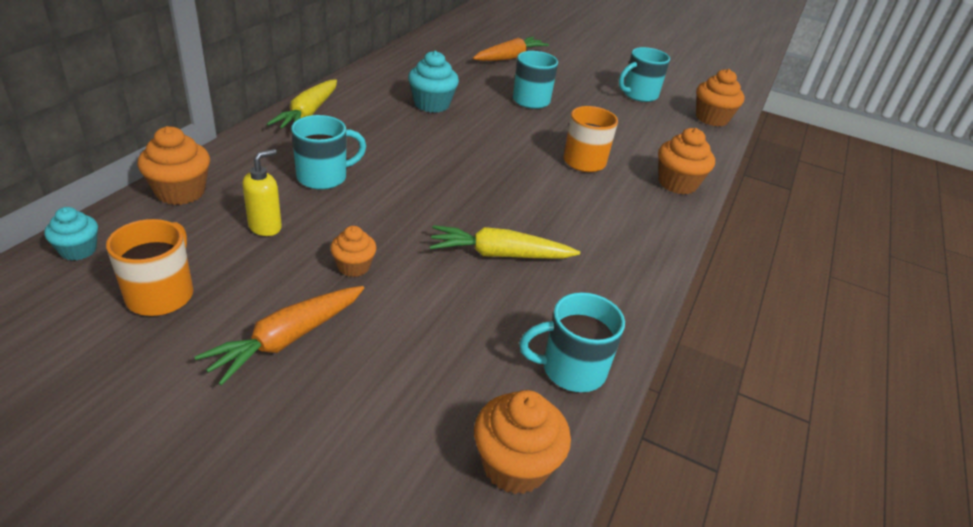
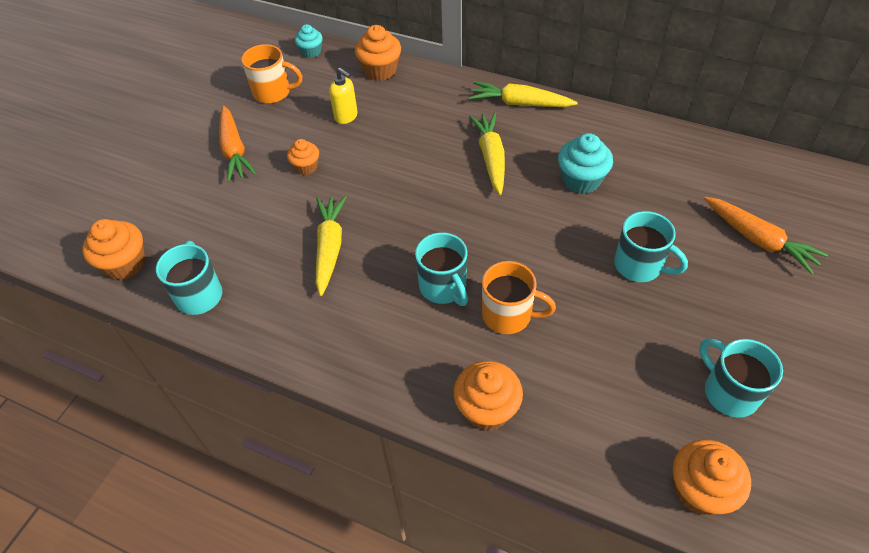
camera: 95 degrees right, 15 degrees up
orange carrot [195,286,364,386] -> orange carrot turned 150 degrees counterclockwise [219,106,256,182]
turquoise mug [291,115,366,190] -> turquoise mug moved to [415,232,468,306]
none -> yellow carrot [469,113,505,195]

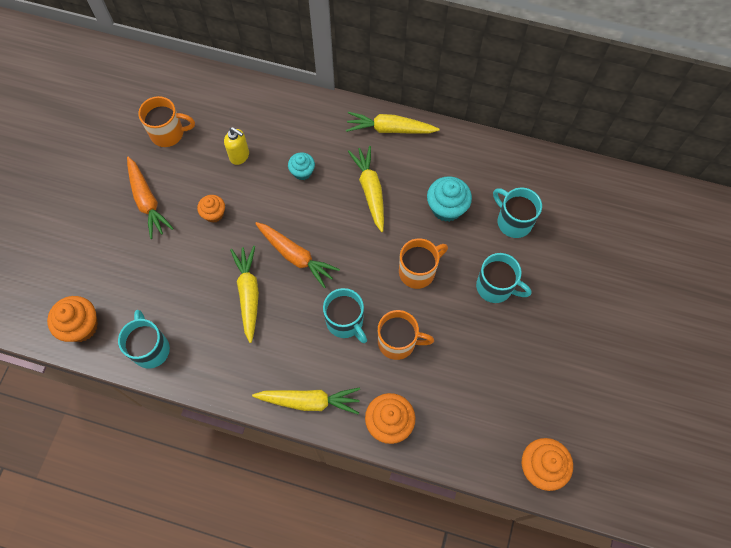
camera: 10 degrees left, 15 degrees up
turquoise cupcake [295,24,323,58] -> turquoise cupcake moved to [288,152,315,180]
orange cupcake [355,25,401,81] -> none
turquoise mug [699,339,783,418] -> turquoise mug moved to [493,188,542,238]
orange carrot [704,197,828,275] -> orange carrot moved to [255,222,340,288]
none -> yellow carrot [252,387,360,414]
none -> orange mug [399,238,448,289]

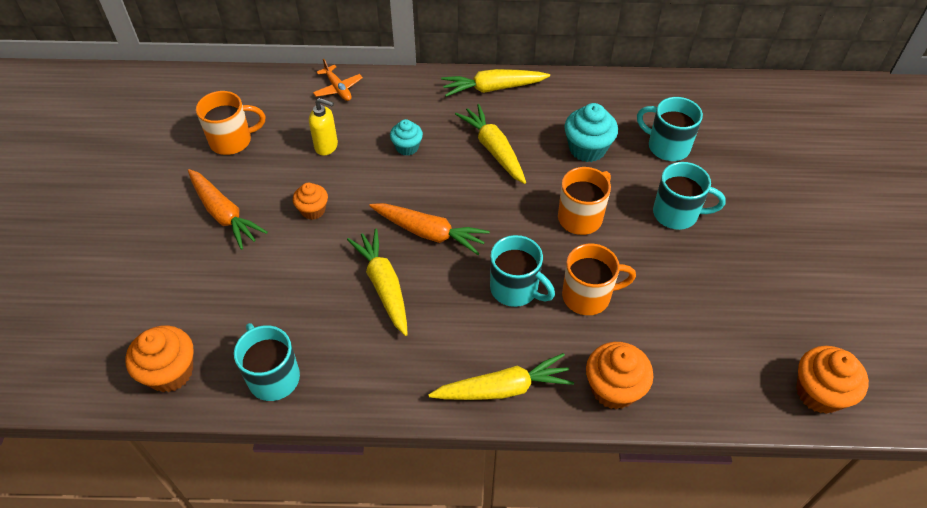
camera: 15 degrees left, 15 degrees down
none -> orange plane [313,59,363,101]

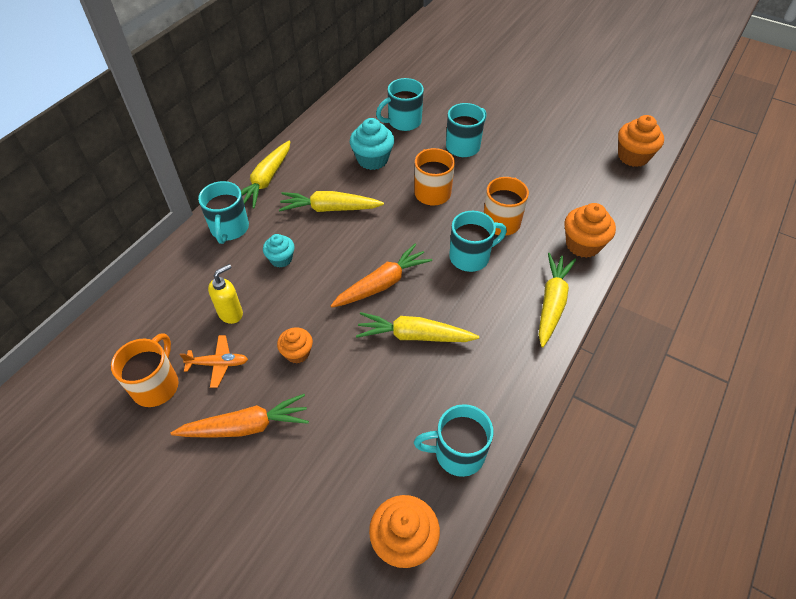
camera: 60 degrees left, 0 degrees up
orange plane [313,59,363,101] -> orange plane moved to [180,335,248,388]
none -> turquoise mug [198,181,249,244]

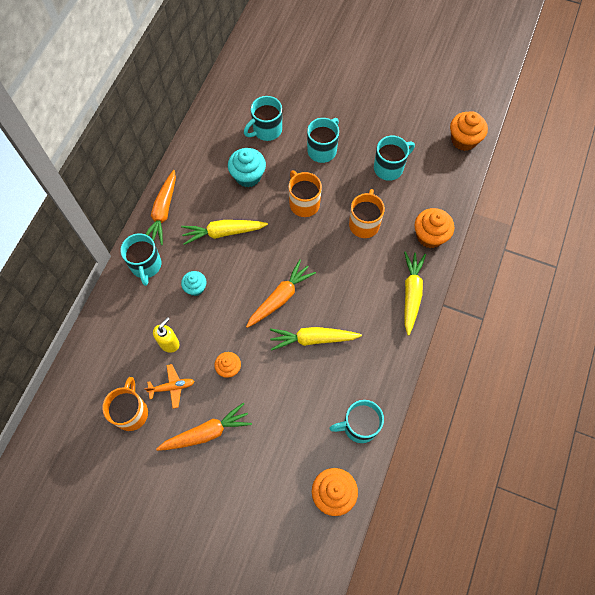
camera: 10 degrees left, 15 degrees up
yellow carrot [241,141,291,209] -> orange carrot [145,170,176,245]
turquoise mug [449,211,507,272] -> turquoise mug moved to [374,136,415,181]

